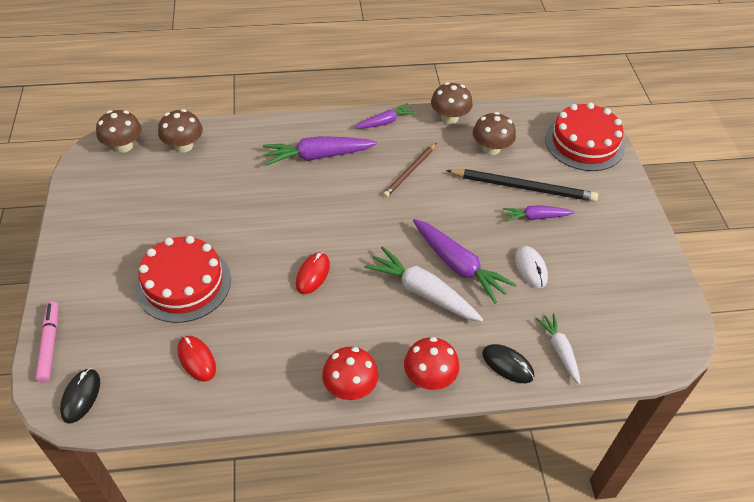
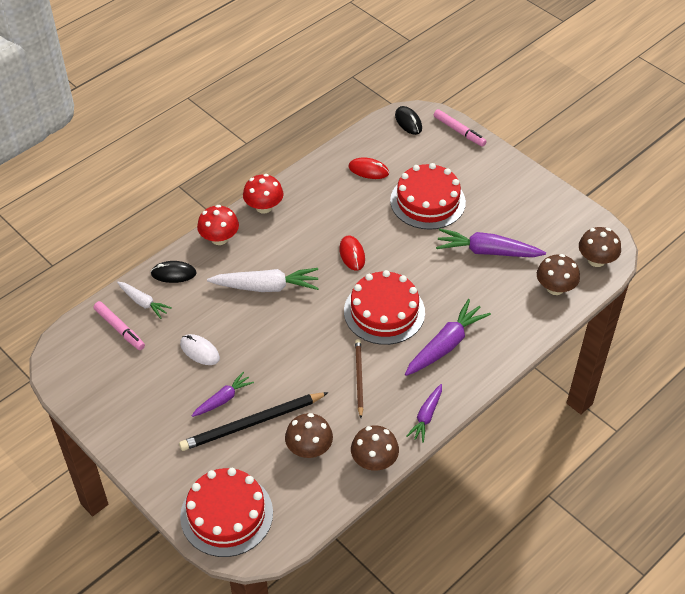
camera: 145 degrees right, 0 degrees up
purple carrot [413,219,517,304] -> purple carrot moved to [436,228,546,257]
none -> pink marker [94,301,145,350]
none -> red cake [344,270,425,345]

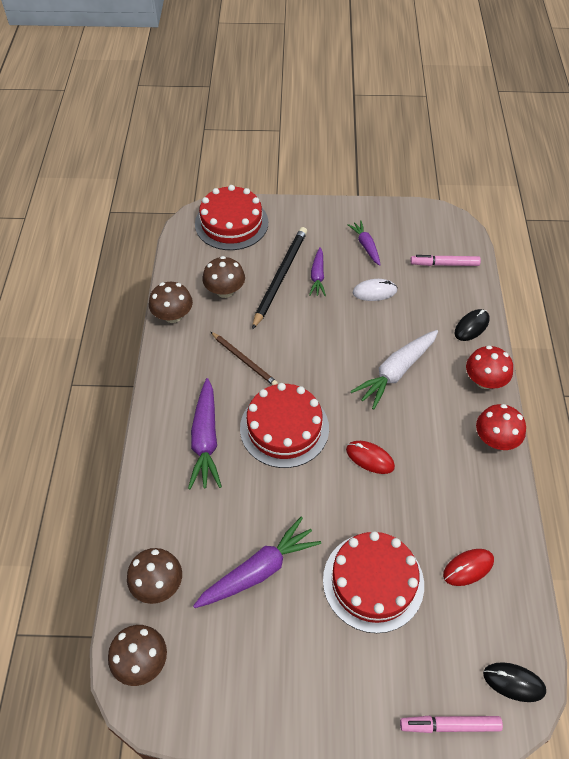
camera: 135 degrees right, 5 degrees up
white carrot [117,281,172,319] -> none
purple carrot [407,384,442,443] -> purple carrot moved to [347,220,380,266]

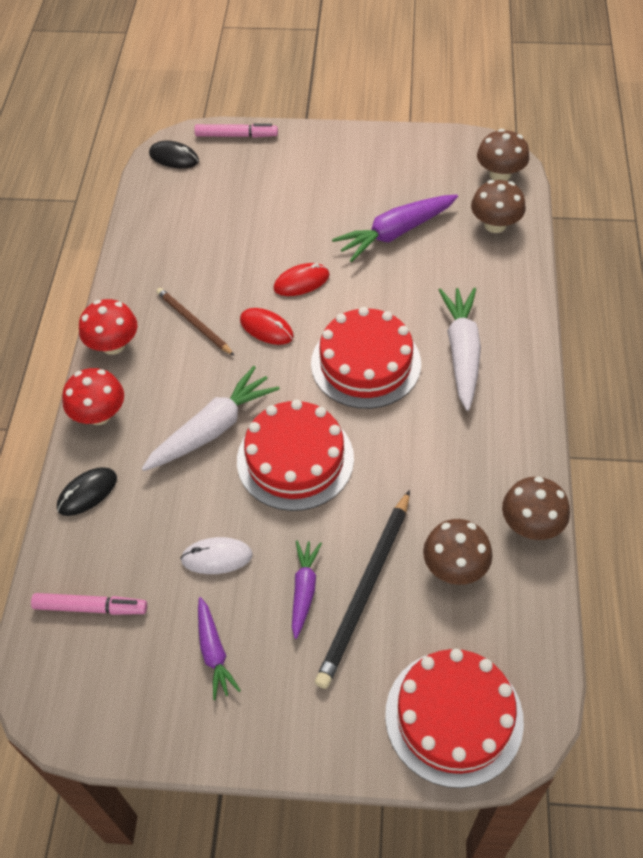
camera: 175 degrees left, 0 degrees up
purple carrot [188,378,222,489] -> white carrot [439,288,481,411]
brown pencil [211,332,278,385] -> brown pencil moved to [156,288,234,355]
red cake [323,531,424,633] -> red cake moved to [237,400,354,511]
red mouse [443,549,494,586] -> red mouse moved to [273,263,330,296]

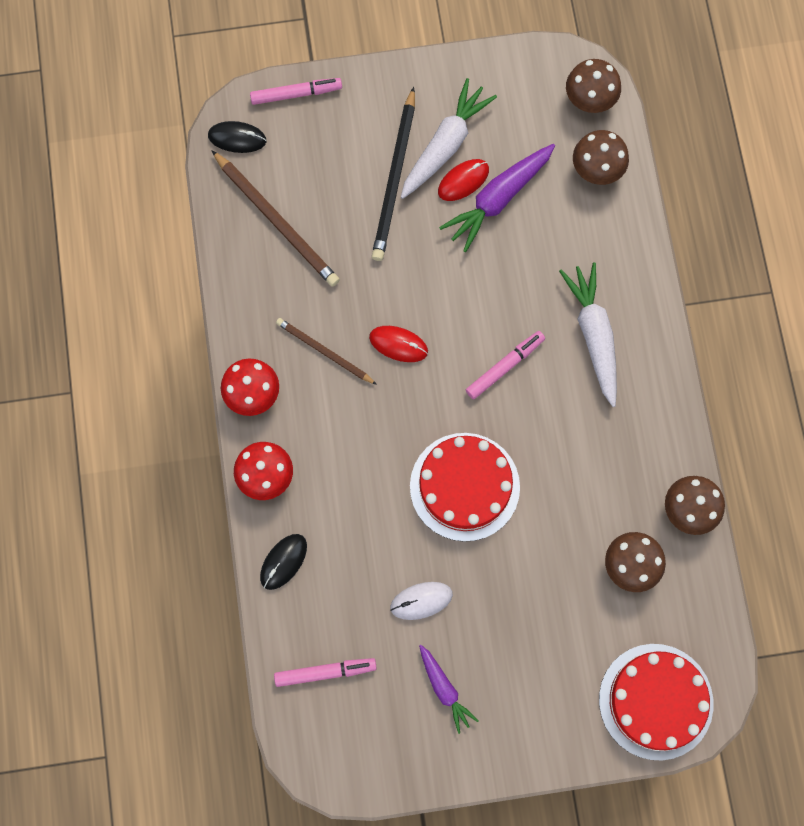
camera: 15 degrees left, 20 degrees up
white carrot [142,366,280,471] -> white carrot moved to [401,78,497,199]
red mouse [273,263,330,296] -> red mouse moved to [438,159,489,201]
purple carrot [292,541,322,639] -> none
red cake [311,307,421,409] -> pink marker [466,331,545,399]
black pencil [315,490,410,689] -> black pencil moved to [372,87,415,261]
none -> brown pencil [211,150,340,287]

